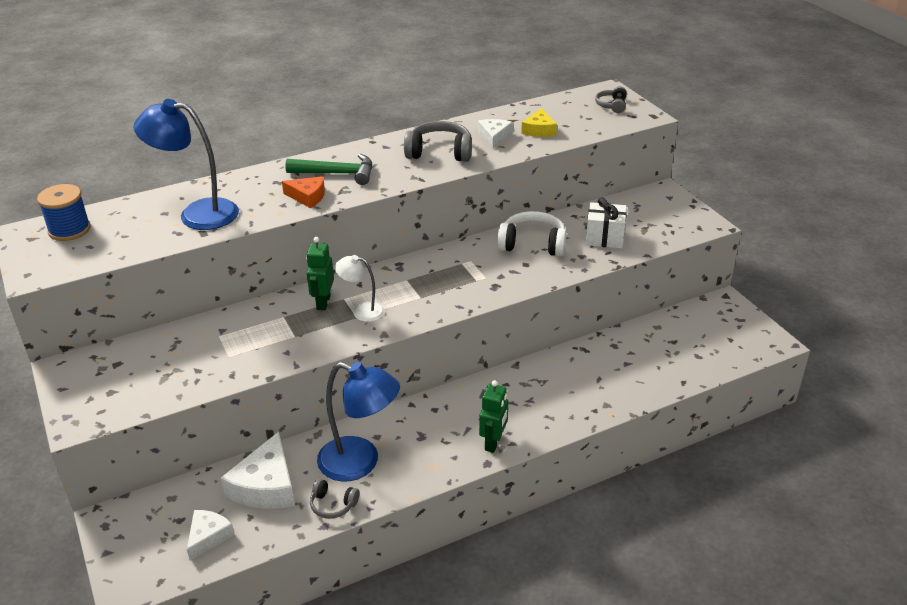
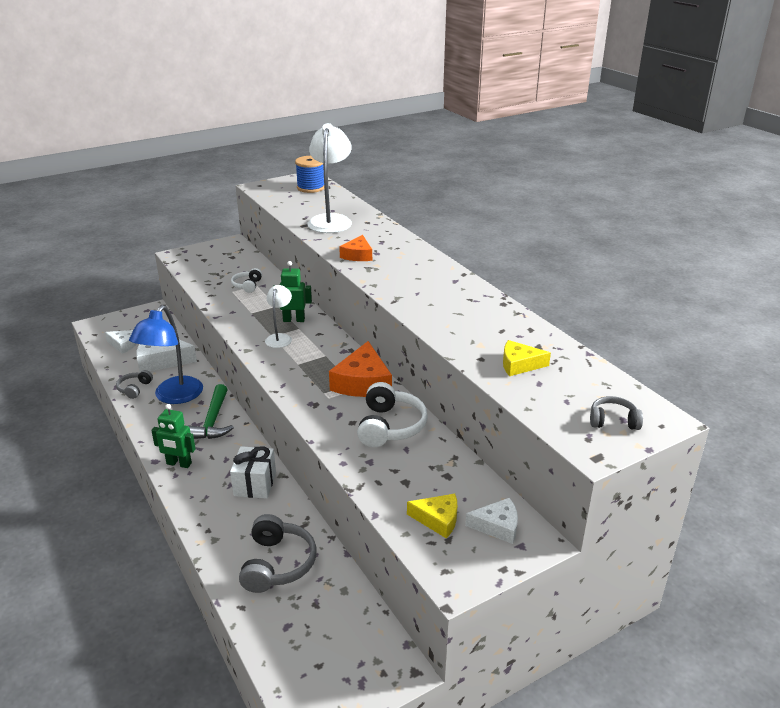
camera: 85 degrees right, 5 degrees down
blue lamp [133,99,239,230] -> white lamp [307,123,352,233]
green hammer [285,154,372,185] -> green hammer moved to [188,384,234,439]
grey headphones [404,121,472,162] -> grey headphones moved to [239,514,316,593]
white cheese [478,119,513,149] -> white cheese moved to [465,498,518,544]
white gift [585,197,627,249] -> white gift moved to [230,446,276,499]
none -> white headphones [231,268,262,293]
none -> orange cheese [329,341,392,397]
none -> yellow cheese [407,494,457,538]

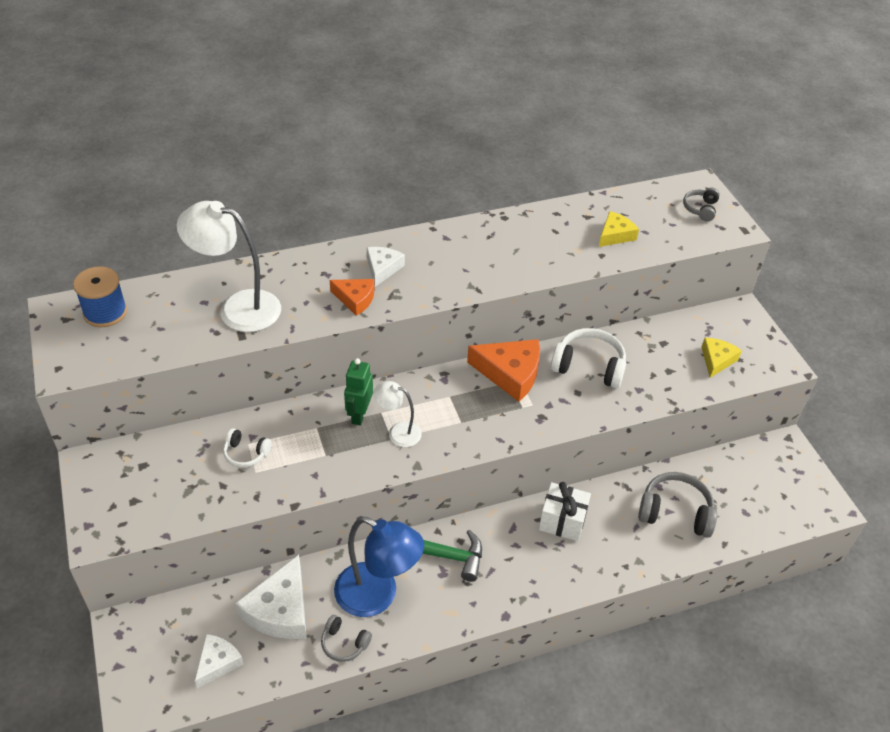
camera: 80 degrees left, 15 degrees up
green robot [151,404,196,468] -> none
white cheese [465,498,518,544] -> white cheese moved to [367,247,405,287]
yellow cheese [503,340,551,376] -> yellow cheese turned 150 degrees counterclockwise [599,211,639,247]

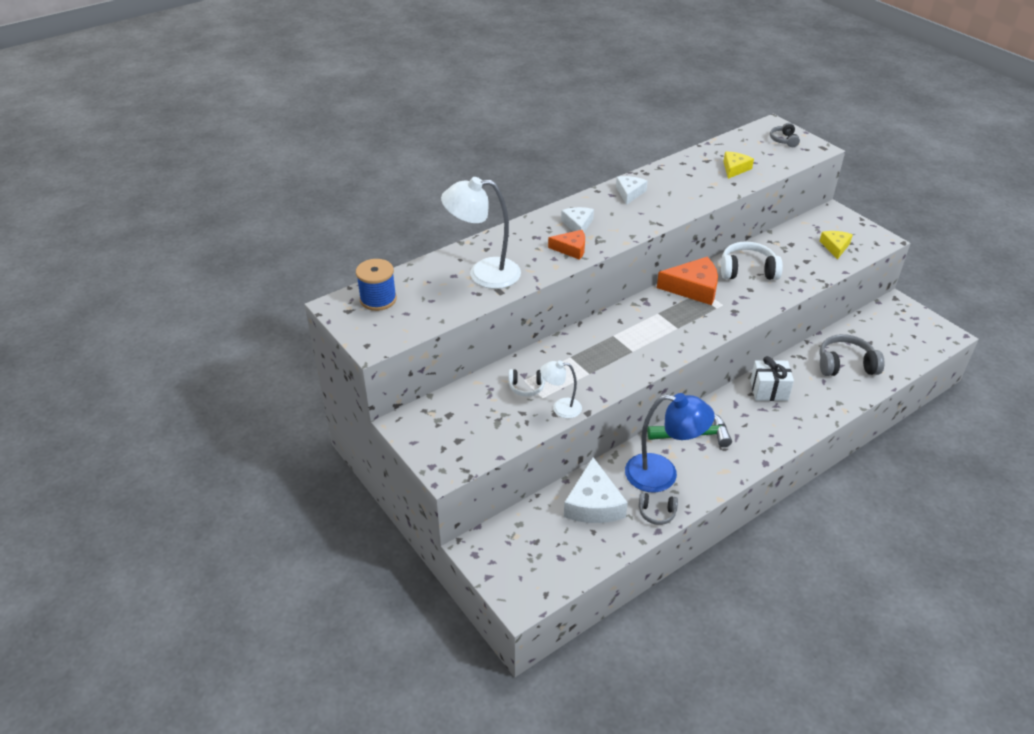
camera: 15 degrees left, 5 degrees down
white cheese [195,634,244,688] -> white cheese moved to [616,176,648,205]
green robot [344,358,373,425] -> none
white lamp [373,381,422,447] -> white lamp moved to [540,361,582,418]

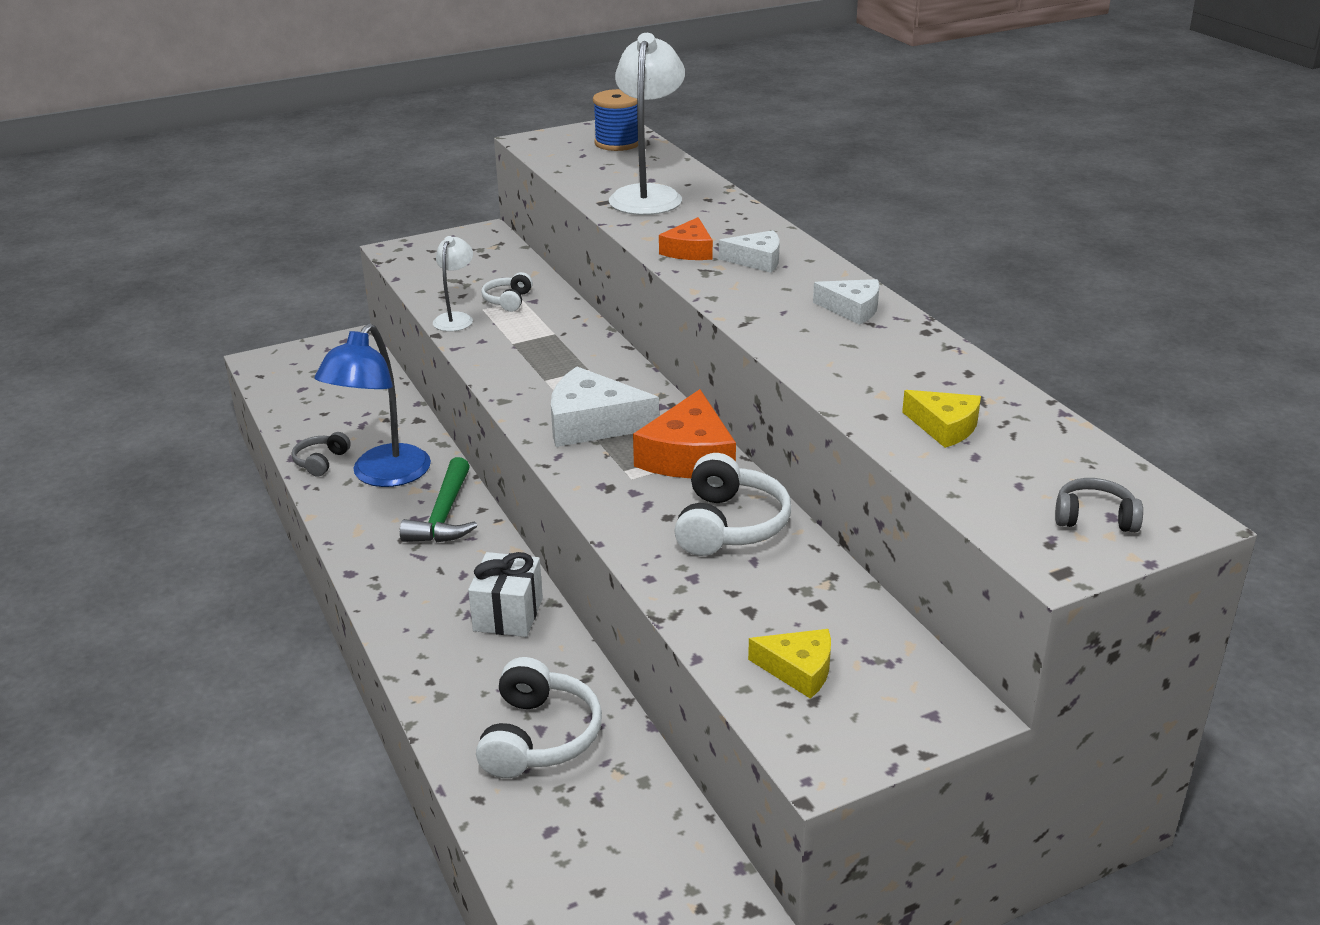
camera: 100 degrees right, 10 degrees down
white cheese [564,457,628,523] -> white cheese moved to [551,367,659,447]
grey headphones [819,334,884,376] -> white headphones [476,657,602,778]

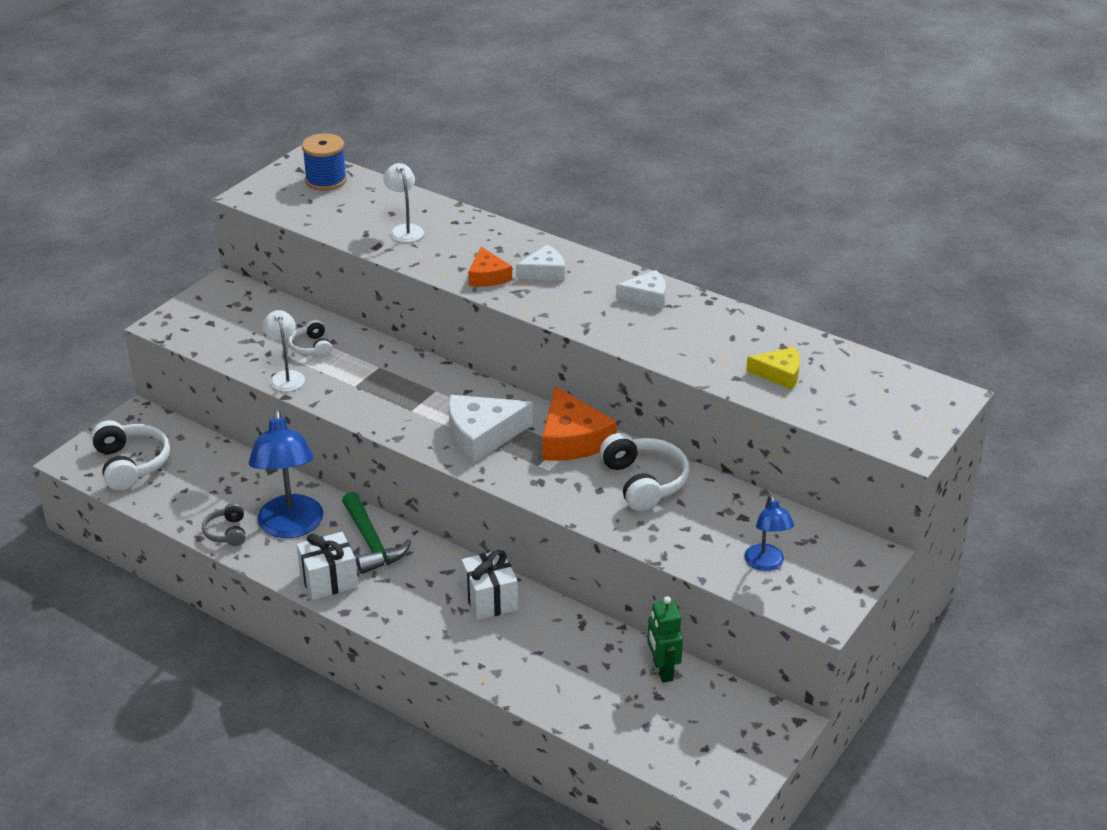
camera: 30 degrees left, 5 degrees up
white headphones [476,657,602,778] -> white headphones moved to [91,420,170,491]
white lamp [609,33,685,215] -> white lamp [383,163,424,242], size x0.54
yellow cheese [748,629,831,699] -> blue lamp [744,495,794,571]
grey headphones [1055,478,1143,533] -> none
none -> white gift [297,532,358,600]
none -> green robot [648,596,683,683]

